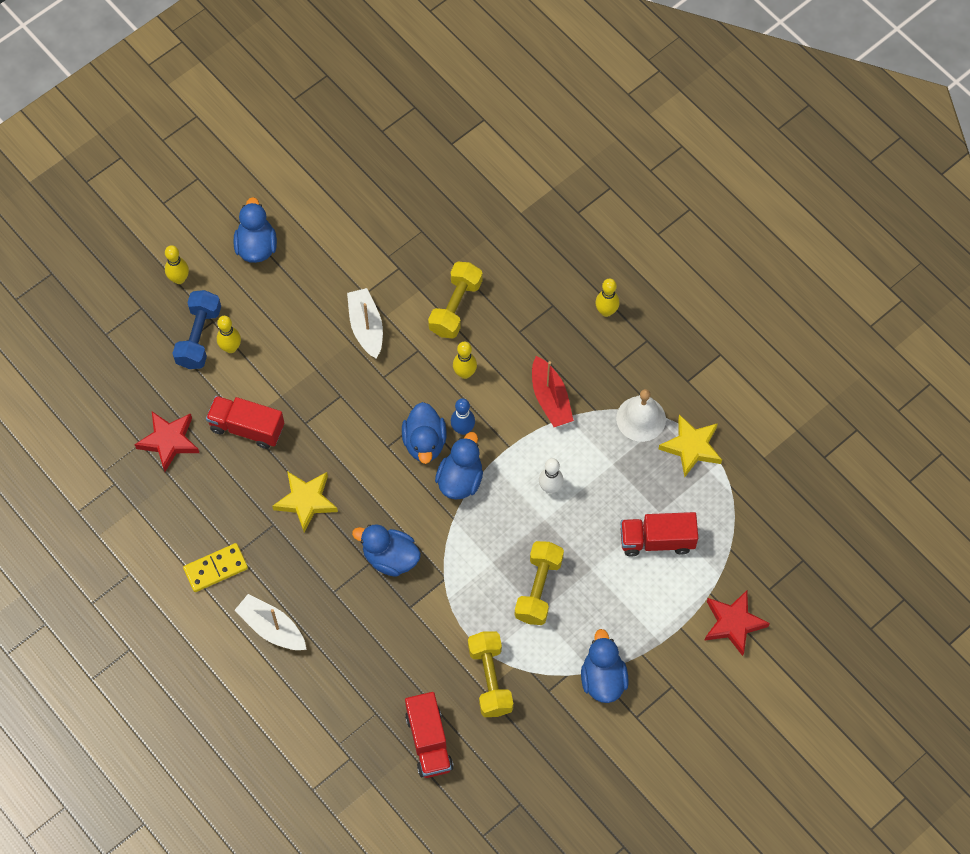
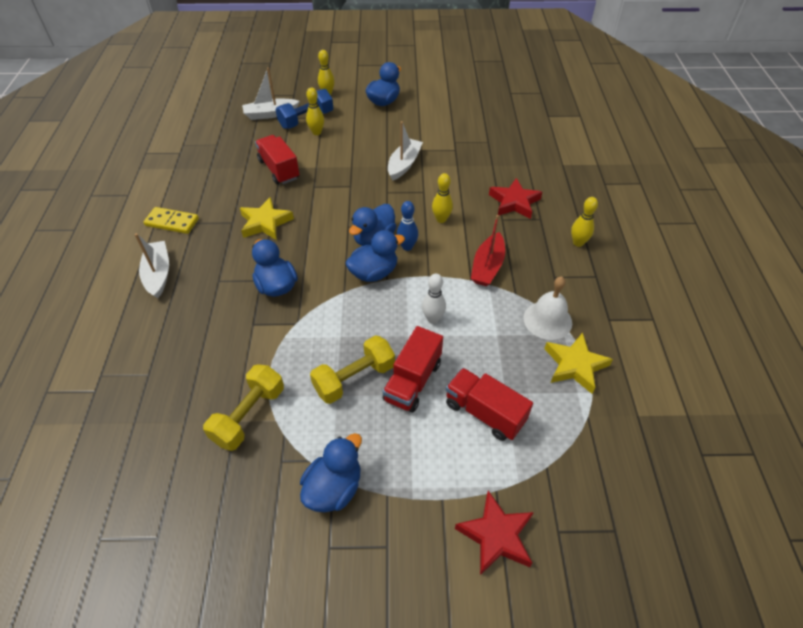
camera: 40 degrees right, 15 degrees down
red star [134,411,199,472] -> red star moved to [489,178,542,219]
red truck [405,692,453,778] -> red truck moved to [383,326,443,412]
yellow dumbbell [428,262,482,338] -> none
none -> white boat [242,67,300,120]

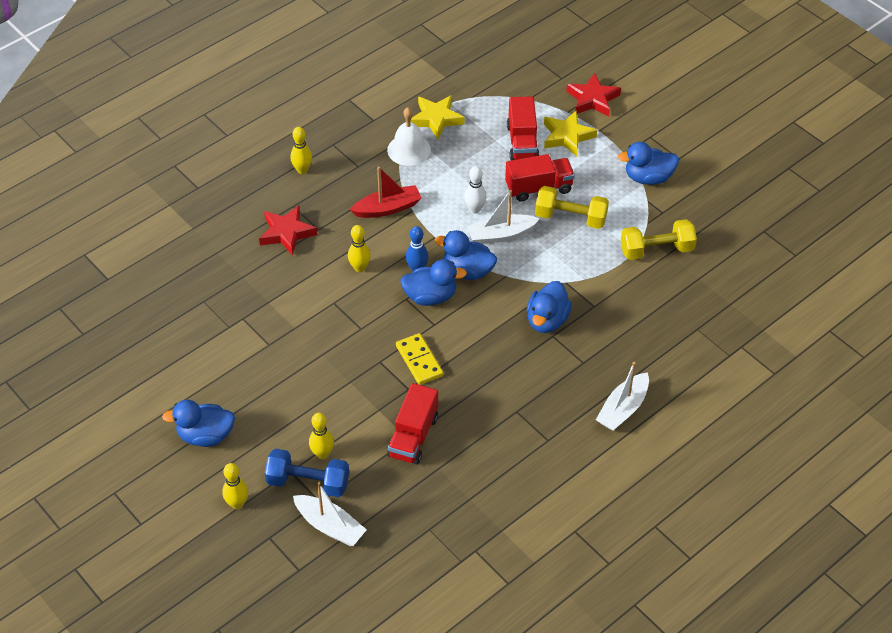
camera: 130 degrees left, 0 degrees up
yellow domino [144,207,199,234] -> yellow domino moved to [396,333,443,385]
yellow star [240,197,294,240] -> yellow star moved to [544,110,597,156]
white boat [388,121,423,180] -> white boat moved to [467,190,540,244]

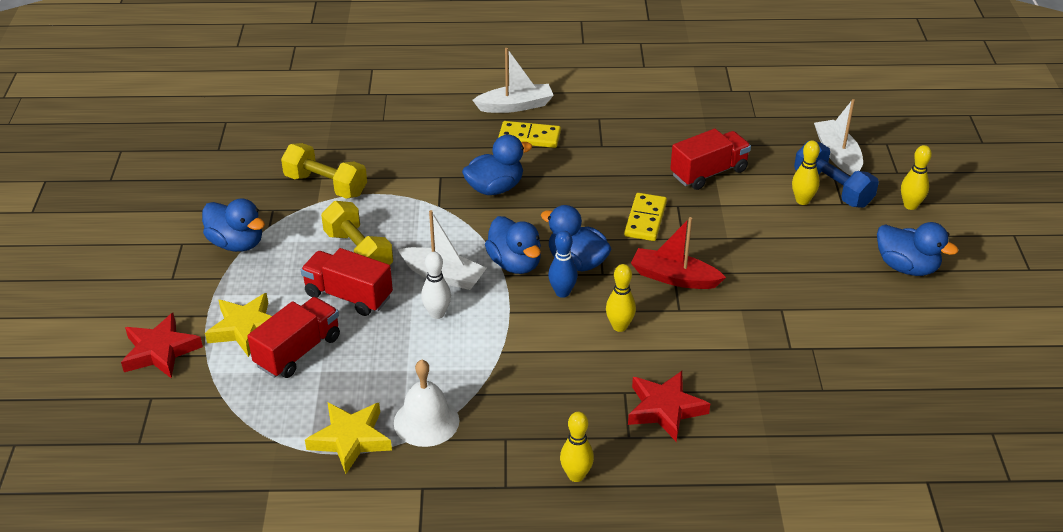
camera: 140 degrees left, 10 degrees down
red boat [350,167,422,218] -> red boat moved to [631,217,726,289]
none -> yellow domino [498,121,561,148]

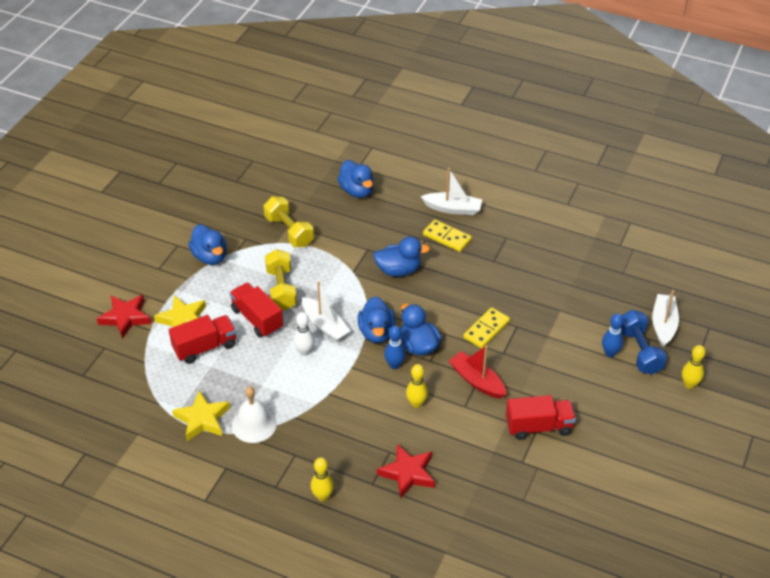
camera: 25 degrees right, 5 degrees up
red truck [670,129,751,190] -> red truck moved to [506,395,576,440]
yellow bowling pin [792,140,820,205] -> blue bowling pin [602,314,623,357]
blue duck [877,222,958,276] -> blue duck moved to [337,160,374,198]

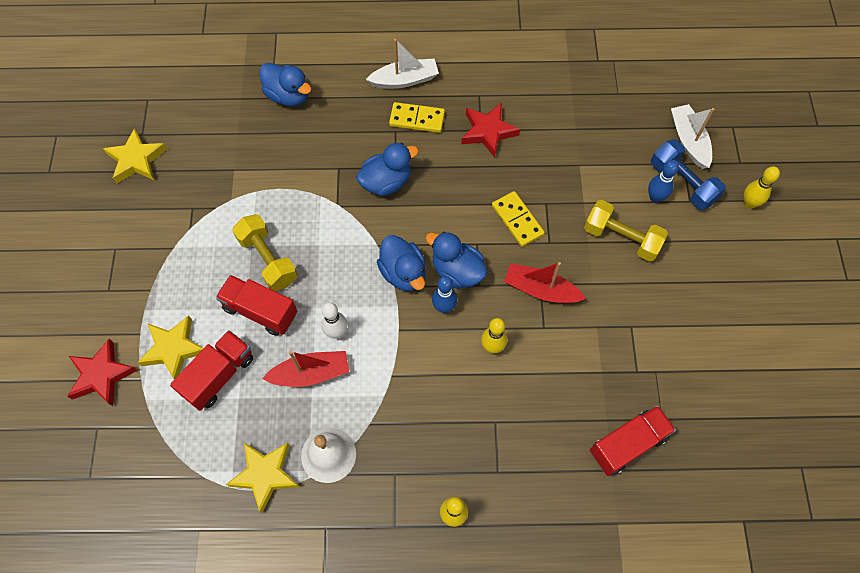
camera: 25 degrees left, 20 degrees up
blue duck [188,224,227,265] -> none
yellow dumbbell [264,197,314,247] -> yellow dumbbell moved to [584,200,668,262]
white boat [302,281,351,342] -> none
red star [377,444,435,499] -> red star moved to [461,103,520,158]
yellow domino [463,308,510,348] -> yellow domino turned 45 degrees counterclockwise [492,191,545,247]
red truck [506,395,576,440] -> red truck moved to [590,405,676,476]
none -> yellow star [103,128,167,184]
none -> red boat [262,351,349,387]

